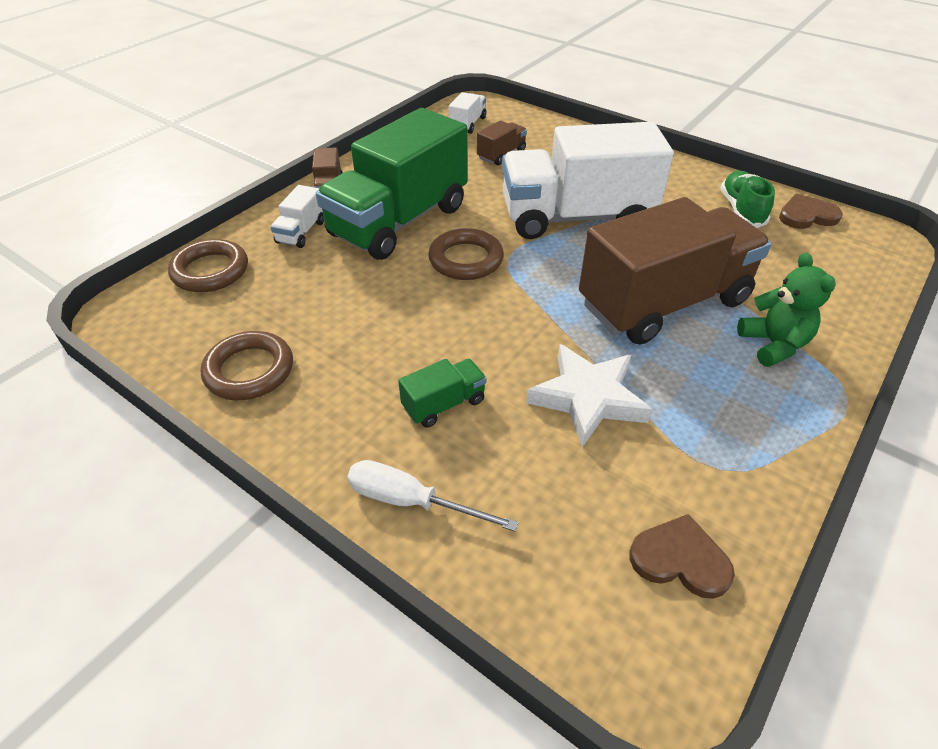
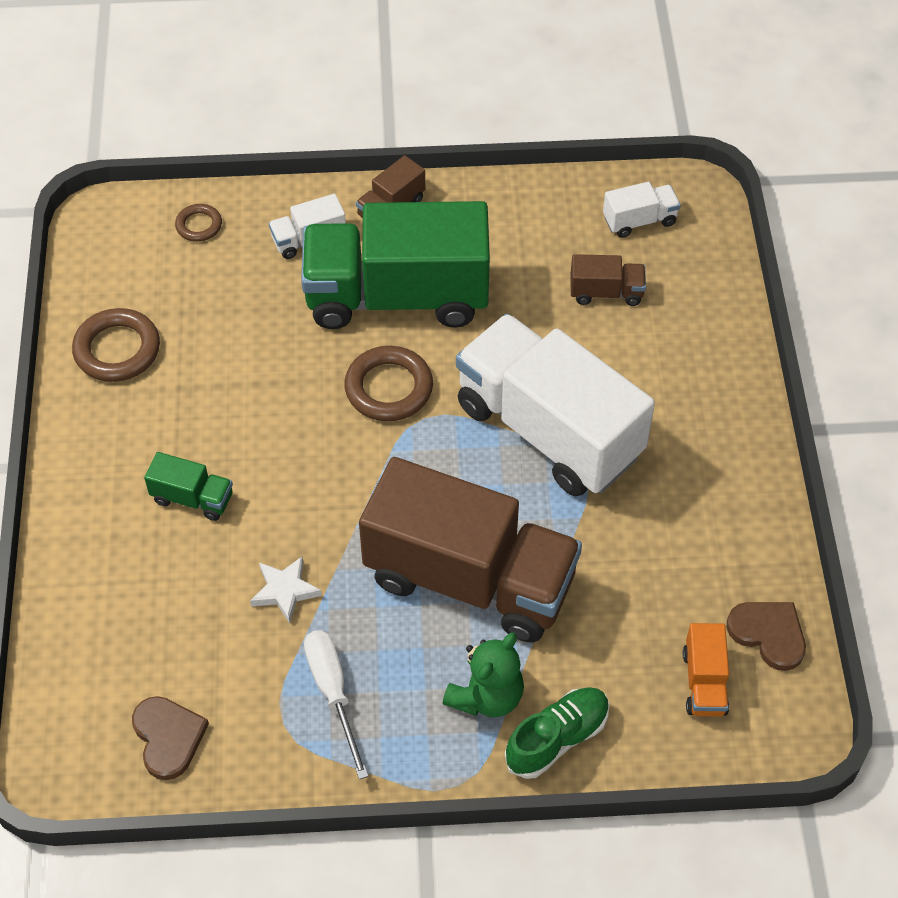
camera: 50 degrees right, 10 degrees up
brown ring [168,239,248,292] -> brown ring [175,204,222,242], size x0.56
white screwdriver [347,460,519,532] -> white screwdriver moved to [304,630,369,780]
white star [526,344,652,447] -> white star [250,556,322,624], size x0.58
green shoe [720,171,775,228] -> green shoe moved to [505,687,609,779]
none -> orange truck [683,623,729,716]

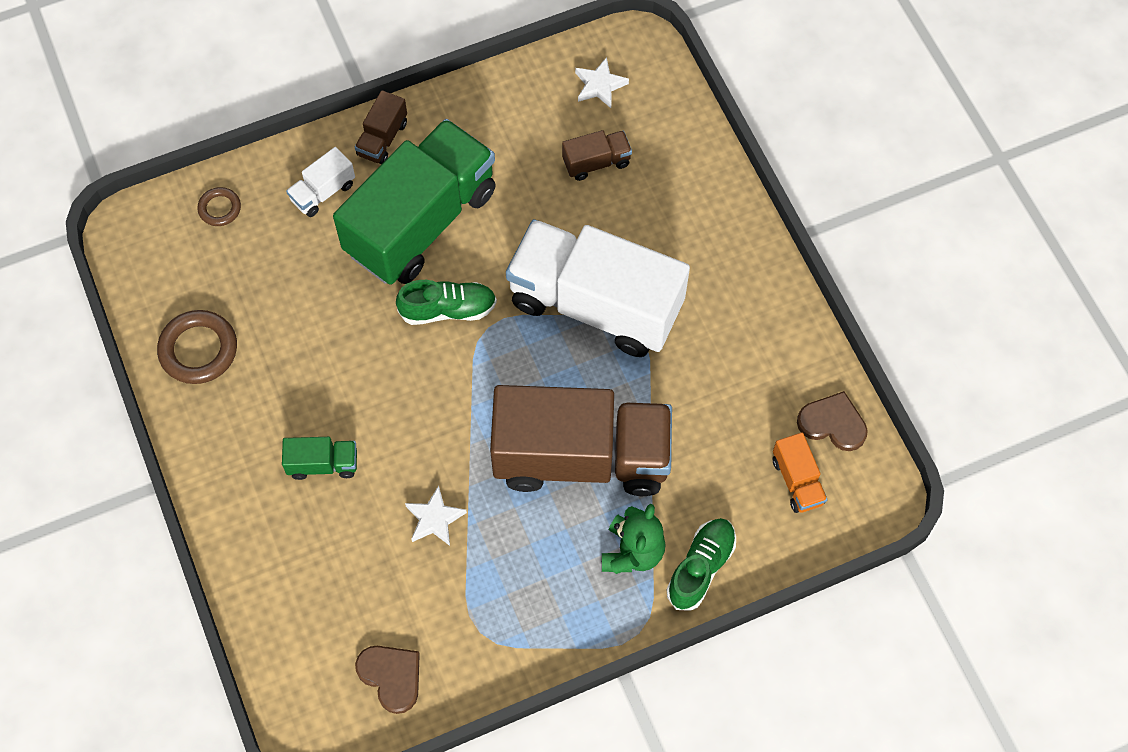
camera: 20 degrees left, 10 degrees up
green truck [301,201,490,329] -> green truck turned 150 degrees clockwise [333,119,496,285]
white screwdriver [304,630,369,780] -> none
brown ring [344,346,433,421] -> green shoe [396,280,497,325]
white truck [603,182,681,238] -> white star [575,57,629,108]

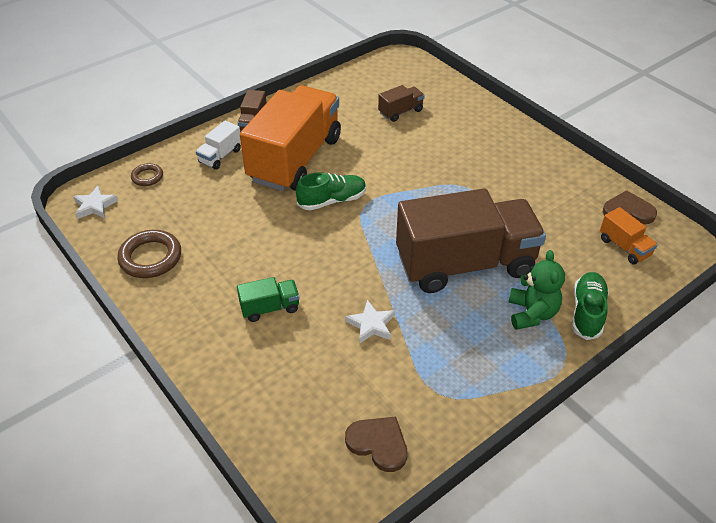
camera: 15 degrees left, 20 degrees down
green truck [333,119,496,285] -> orange truck [240,85,341,191]
white truck [506,219,690,357] -> none
white star [575,57,629,108] -> white star moved to [73,186,118,219]

